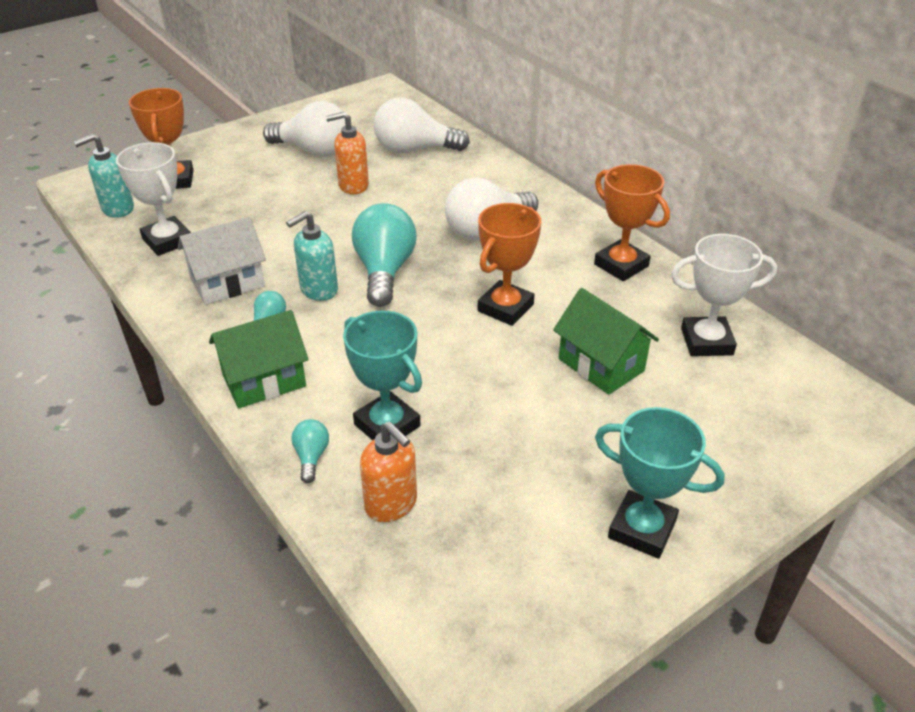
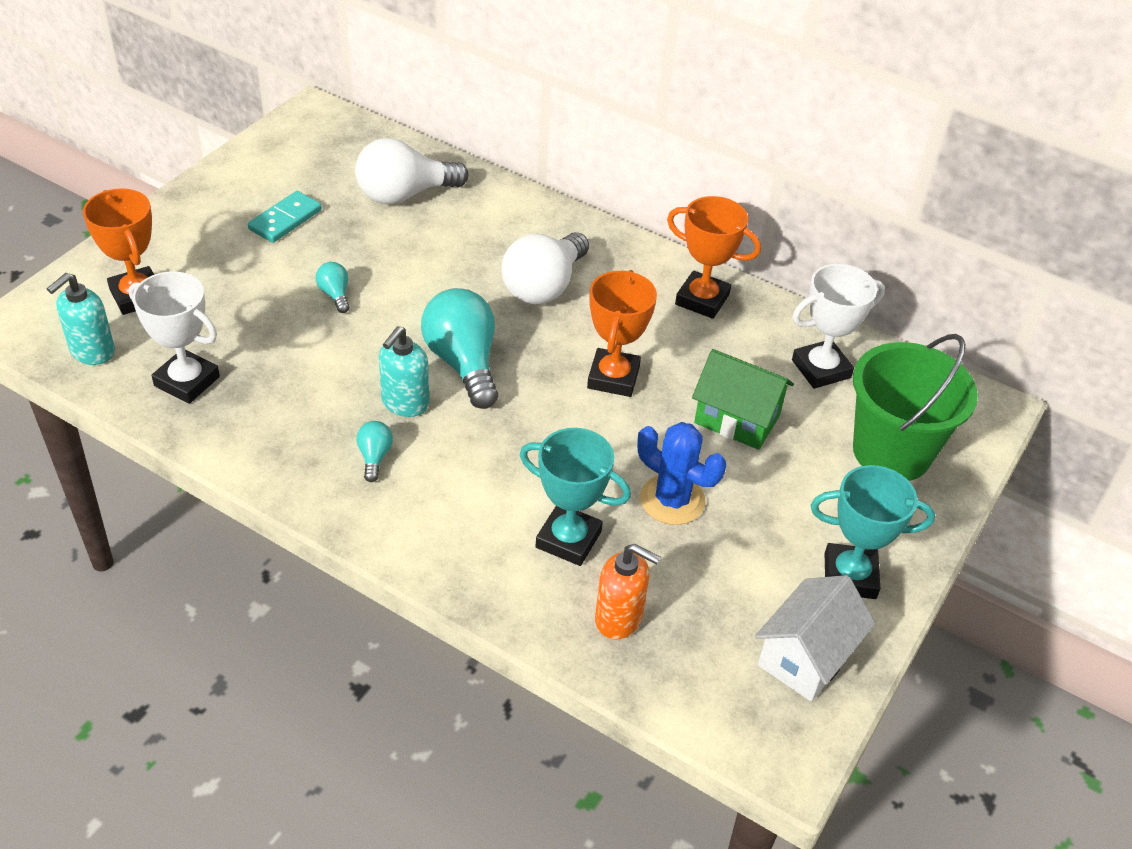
camera: 25 degrees left, 5 degrees up
white house [178,217,266,305] -> white house moved to [755,575,875,702]
green house [209,310,309,409] -> none
white light bulb [263,101,346,157] -> turquoise domino [248,191,322,243]
turquoise light bulb [291,419,329,483] -> turquoise light bulb moved to [316,262,350,313]
orange soap dispenser [326,112,369,194] -> none
none -> blue cactus [637,422,726,525]
none -> green bucket [853,334,978,481]

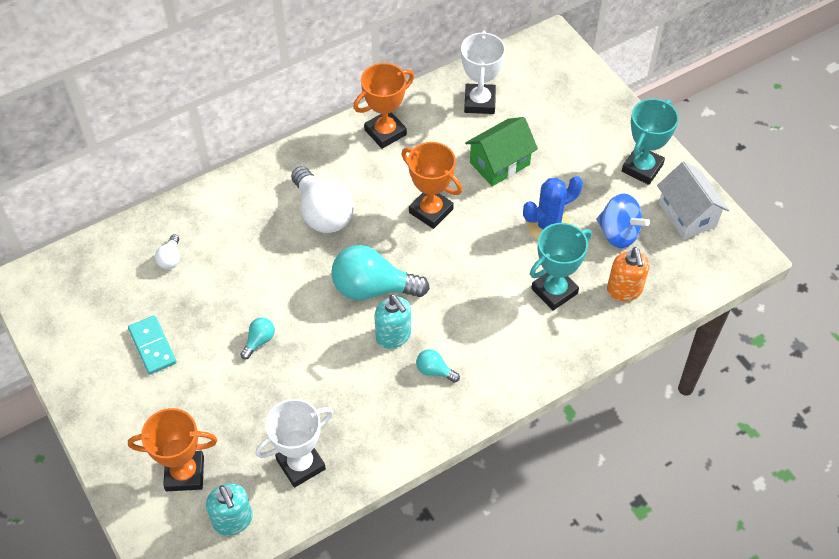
camera: 60 degrees left, 10 degrees up
turquoise light bulb [316,262,350,313] -> turquoise light bulb turned 120 degrees clockwise [240,317,275,359]
white light bulb [355,138,468,205] -> white light bulb [155,234,180,269], size x0.46
orange soap dispenser [595,544,660,640] -> orange soap dispenser turned 120 degrees clockwise [607,247,650,301]
green bucket [853,334,978,481] -> none
none -> blue spinning top [596,193,650,248]

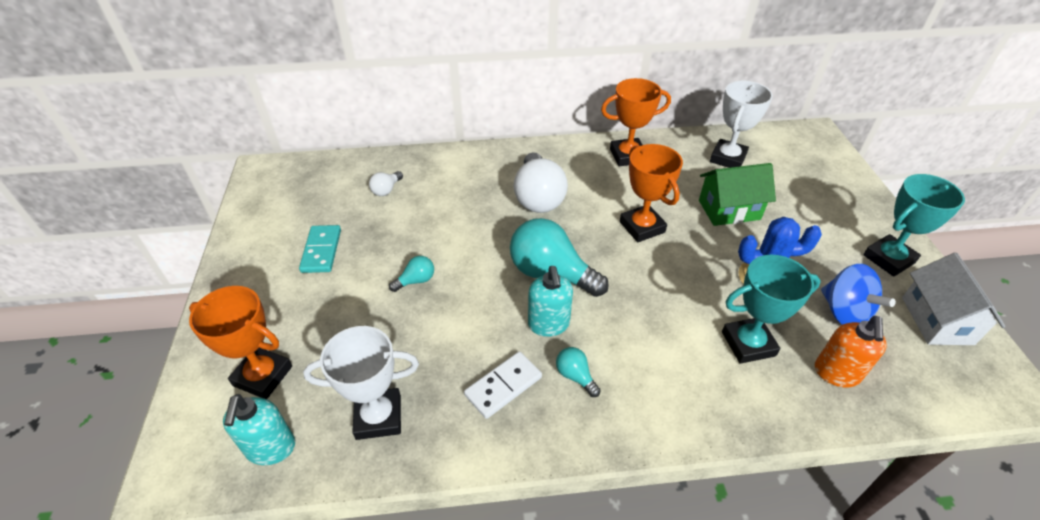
camera: 25 degrees right, 10 degrees down
none -> white domino [464,351,542,419]

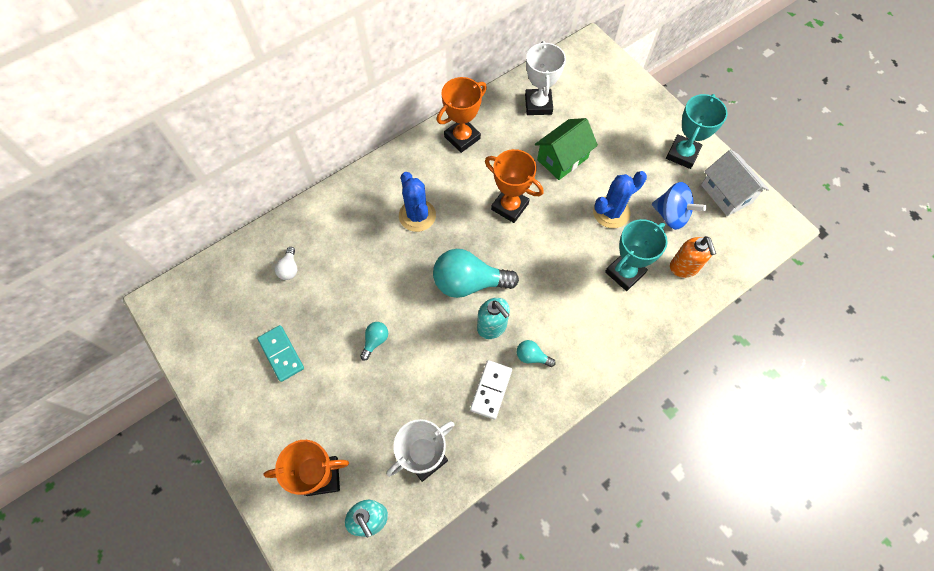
camera: 30 degrees left, 20 degrees up
white light bulb [514,152,568,213] -> blue cactus [399,172,436,232]

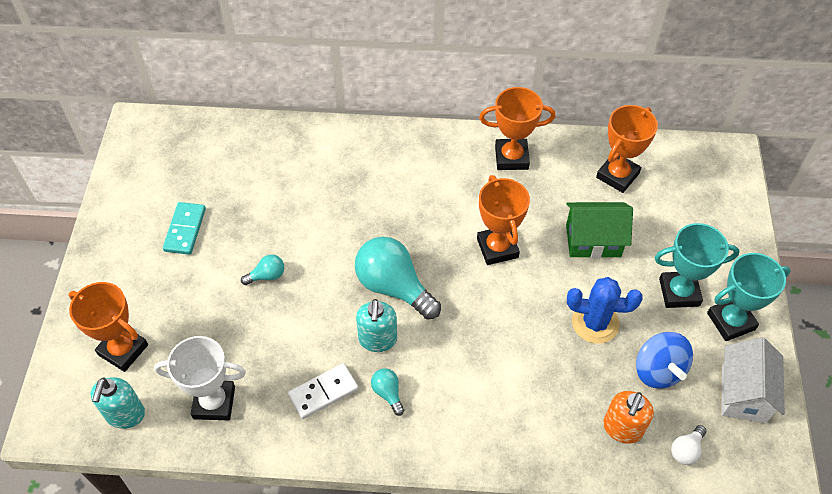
camera: 40 degrees right, 10 degrees down
white light bulb [275,247,297,280] -> white light bulb moved to [671,425,706,465]
blue cactus [399,172,436,232] -> none
white trophy [525,41,566,115] -> orange trophy [596,105,658,193]
turquoise trophy [605,219,668,291] -> turquoise trophy moved to [654,223,739,308]

